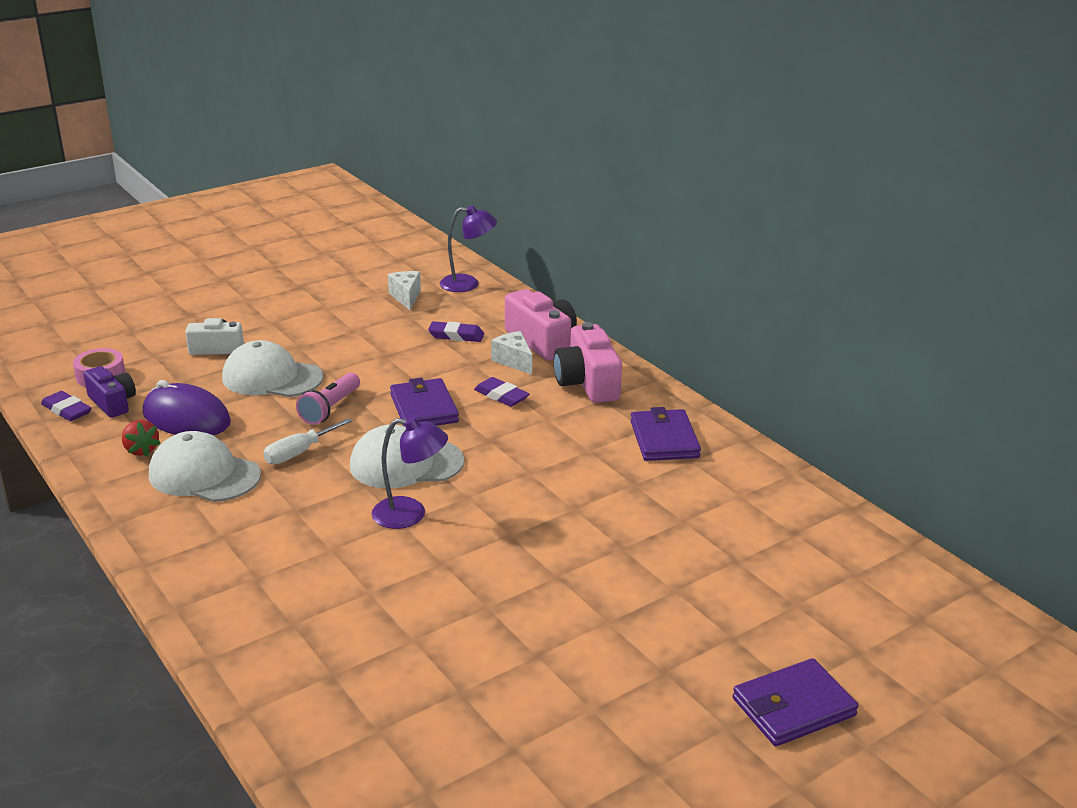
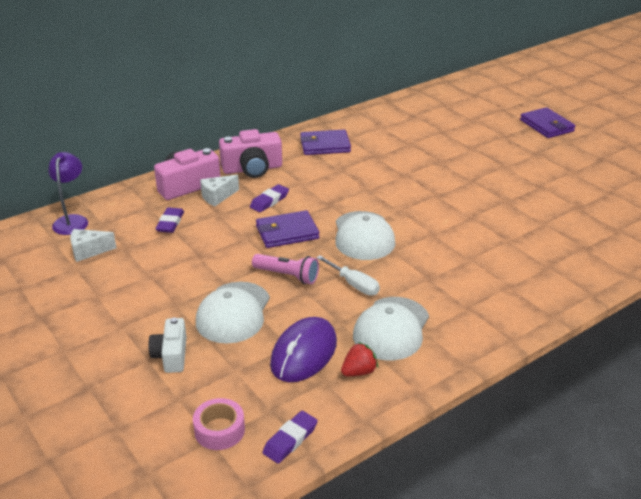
camera: 90 degrees left, 5 degrees up
purple camera [83,366,136,418] -> none
purple lamp [372,417,448,529] -> none

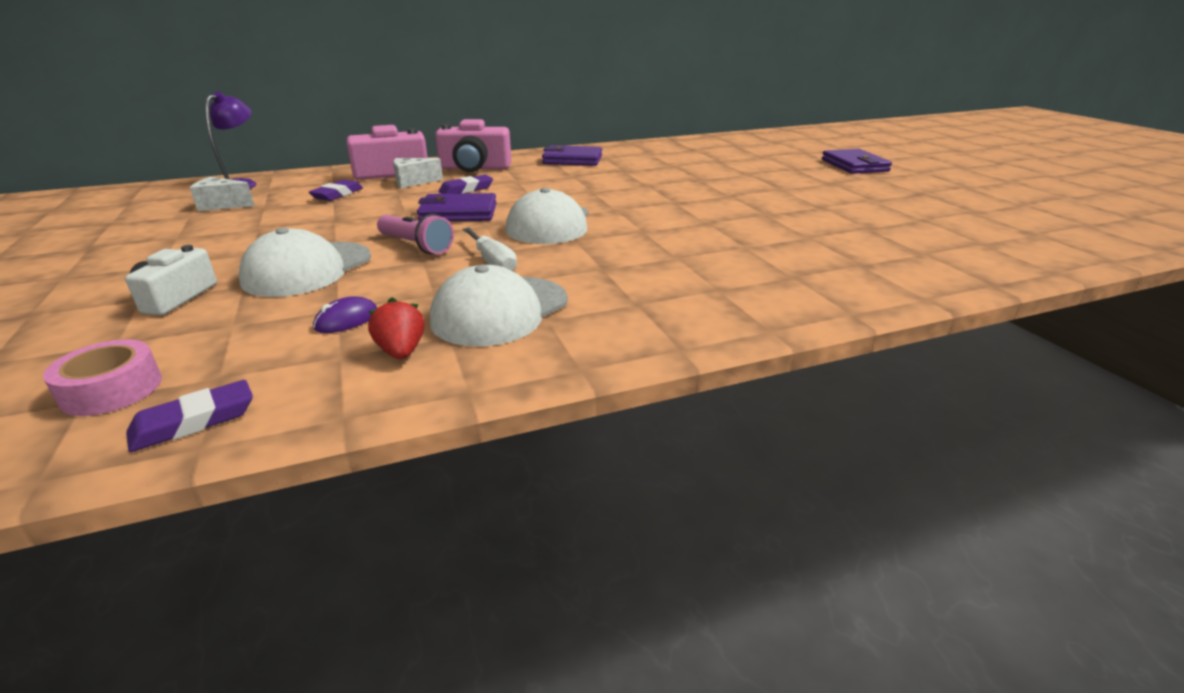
camera: 15 degrees right, 5 degrees down
purple mouse [270,317,337,382] -> purple mouse [313,296,377,333], size x0.46
red strawberry [341,342,378,376] -> red strawberry turned 90 degrees counterclockwise [368,297,425,359]

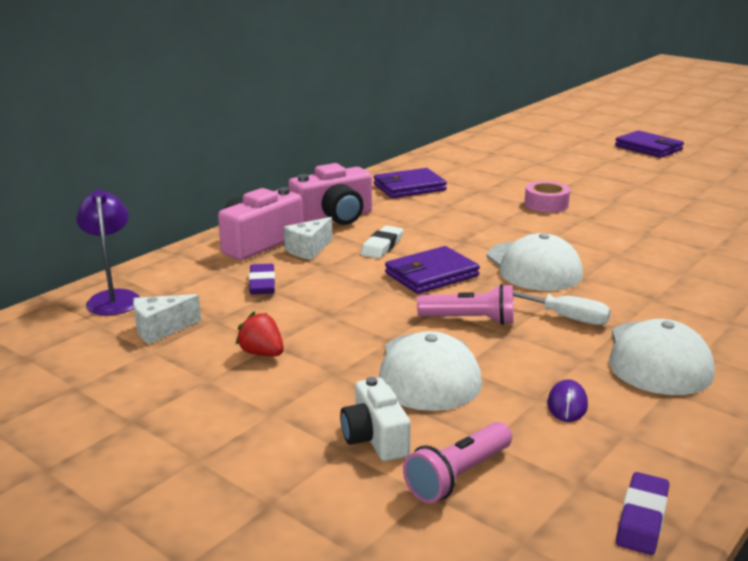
camera: 30 degrees left, 5 degrees down
pink tape [43,339,162,416] -> pink tape moved to [525,181,570,213]
red strawberry [368,297,425,359] -> red strawberry moved to [236,312,284,356]
purple eraser [439,175,493,194] -> white eraser [361,225,403,259]
none -> pink flashlight [403,422,512,503]

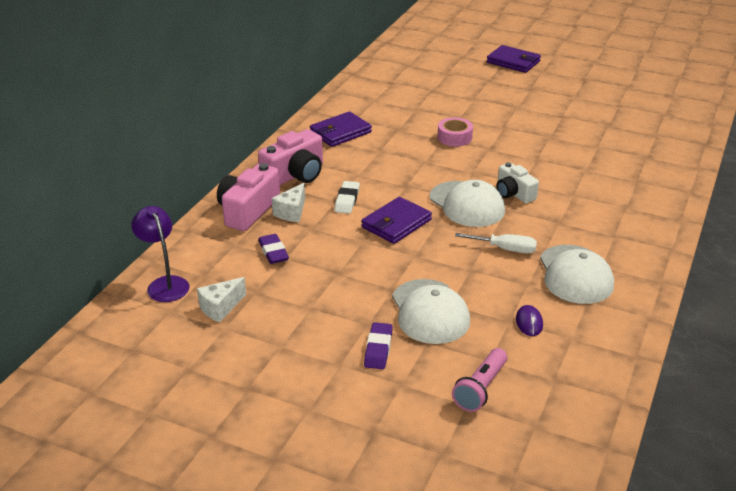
camera: 15 degrees left, 10 degrees up
red strawberry [236,312,284,356] -> none
white camera [340,377,411,461] -> white camera moved to [497,162,539,203]
pink flashlight [417,284,514,325] -> none
purple eraser [616,472,669,555] -> purple eraser moved to [364,322,393,369]

